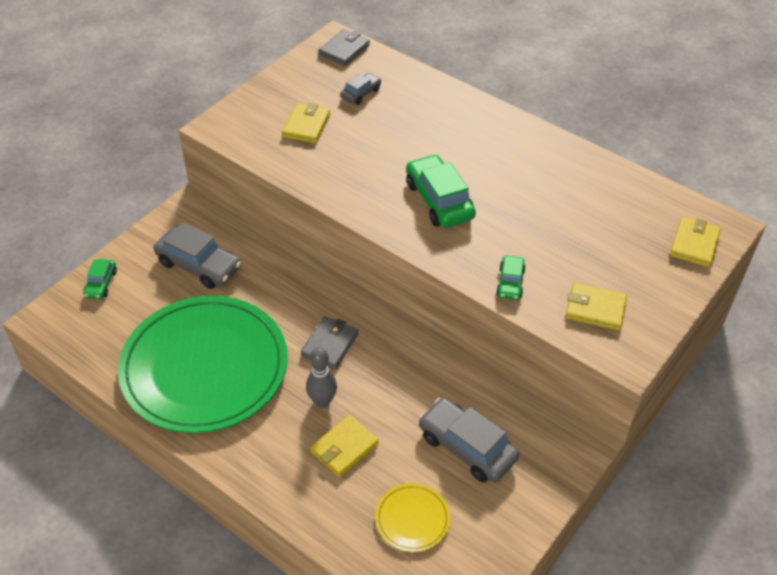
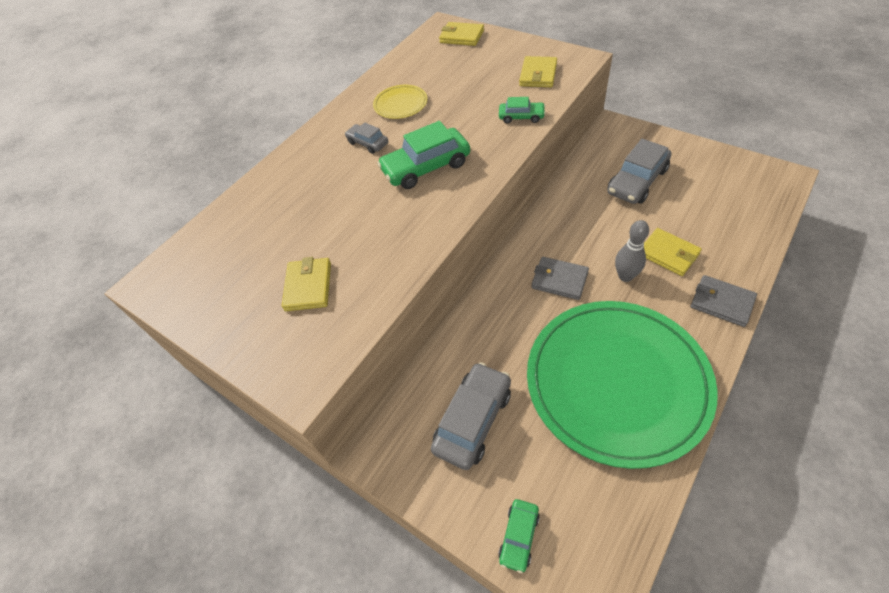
camera: 85 degrees left, 5 degrees up
green car [83,259,117,299] -> green car turned 105 degrees clockwise [498,499,540,573]
yellow wallet [282,103,330,143] -> yellow wallet turned 75 degrees clockwise [282,257,331,311]
grey wallet [319,29,370,66] -> grey wallet moved to [691,275,757,327]
grey car [340,73,381,105] -> grey car moved to [345,122,388,154]
yellow plate [375,483,450,552] -> yellow plate moved to [373,85,427,119]

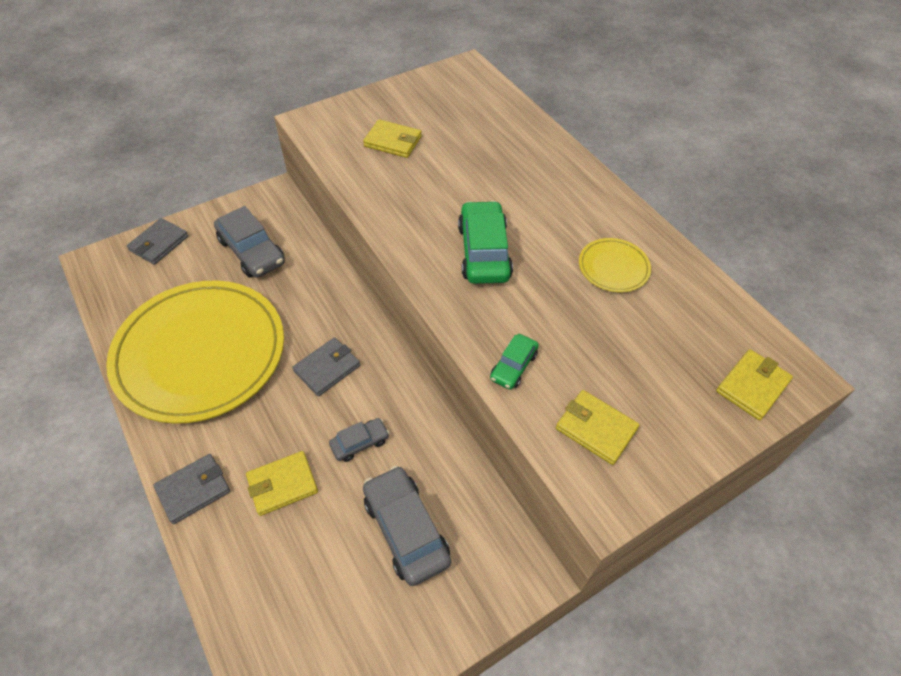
camera: 105 degrees right, 0 degrees up
grey car [345,122,388,154] -> grey car moved to [329,418,389,462]
green car [498,499,540,573] -> grey wallet [127,218,188,265]
green plate [527,301,718,469] -> yellow plate [106,280,284,424]
grey bowling pin [615,220,649,282] -> none

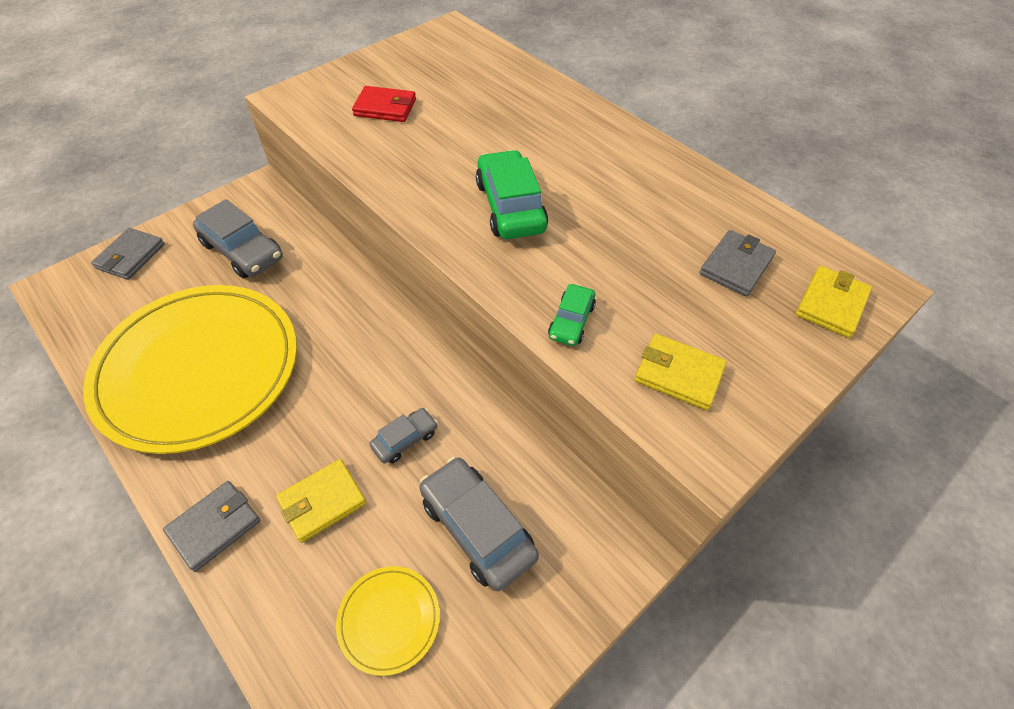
camera: 10 degrees left, 0 degrees up
grey wallet [292,338,360,396] -> grey wallet moved to [699,230,776,296]
yellow wallet [363,119,422,158] -> red wallet [352,86,416,122]
yellow plate [579,238,651,293] -> yellow plate moved to [336,566,440,676]

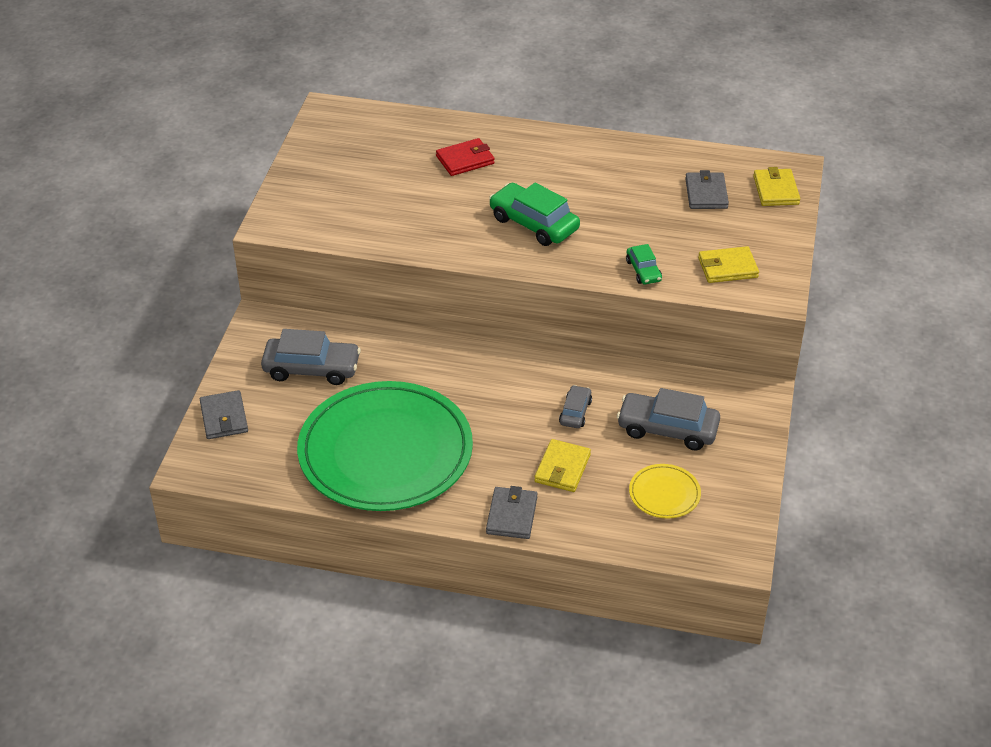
camera: 35 degrees left, 10 degrees down
yellow plate [83,285,297,454] -> green plate [297,381,473,511]
red wallet [352,86,416,122] -> red wallet moved to [436,138,495,176]

